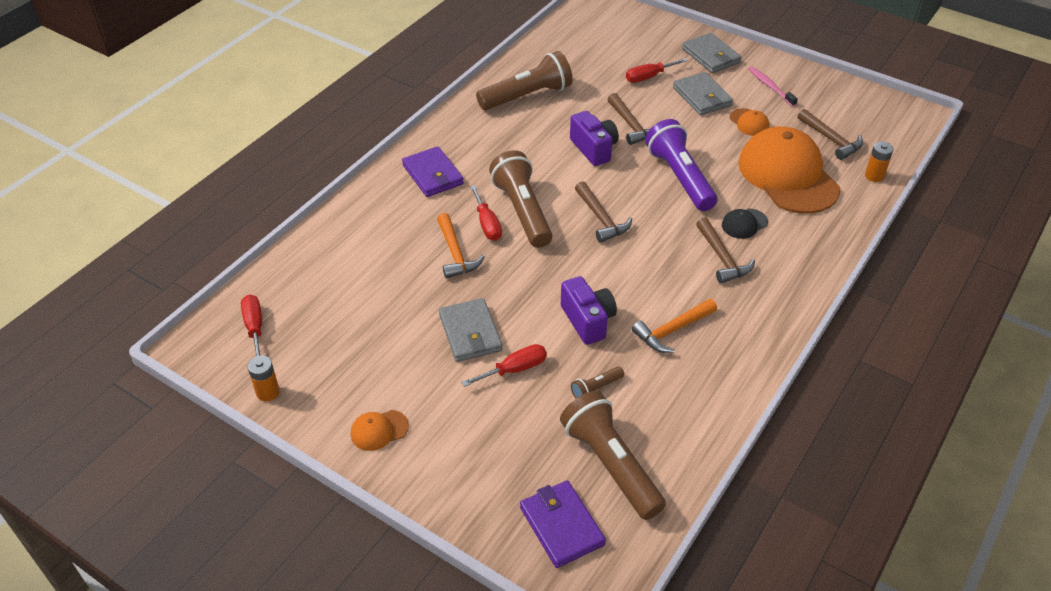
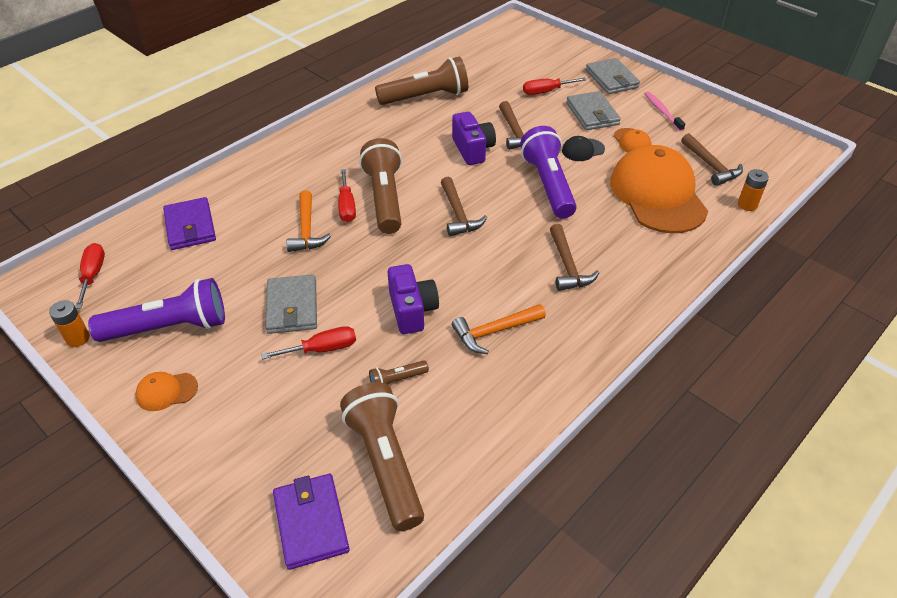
camera: 10 degrees right, 0 degrees up
purple wallet [402,146,464,197] -> purple wallet moved to [163,197,216,250]
black cap [722,209,768,239] -> black cap moved to [562,136,605,161]
none -> purple flashlight [88,278,225,342]

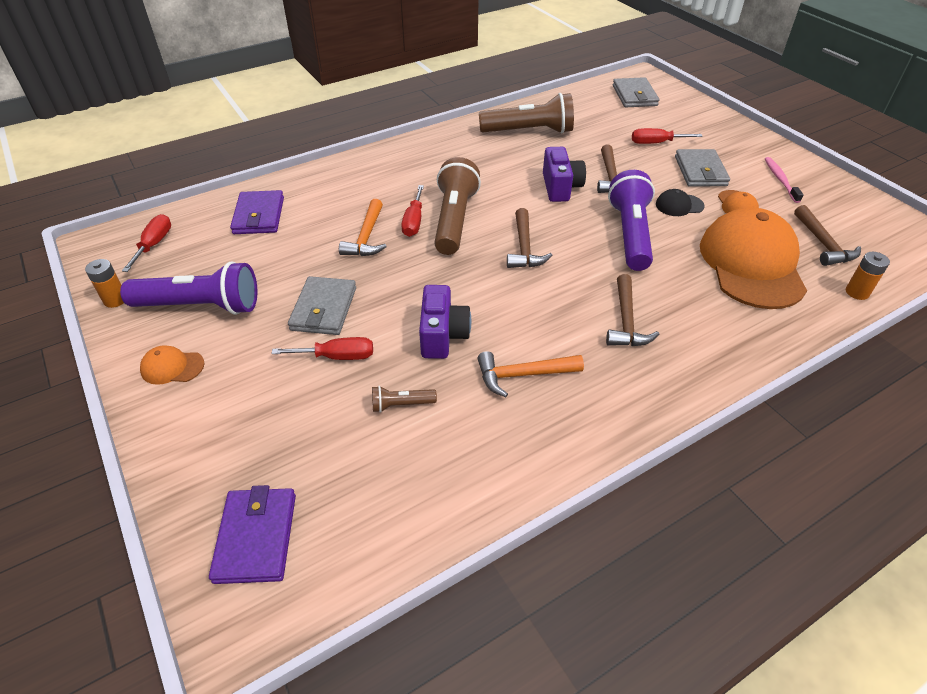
camera: 15 degrees right, 0 degrees up
brown flashlight [340,382,424,531] -> none
grey wallet [586,58,640,94] -> grey wallet moved to [613,77,659,107]

